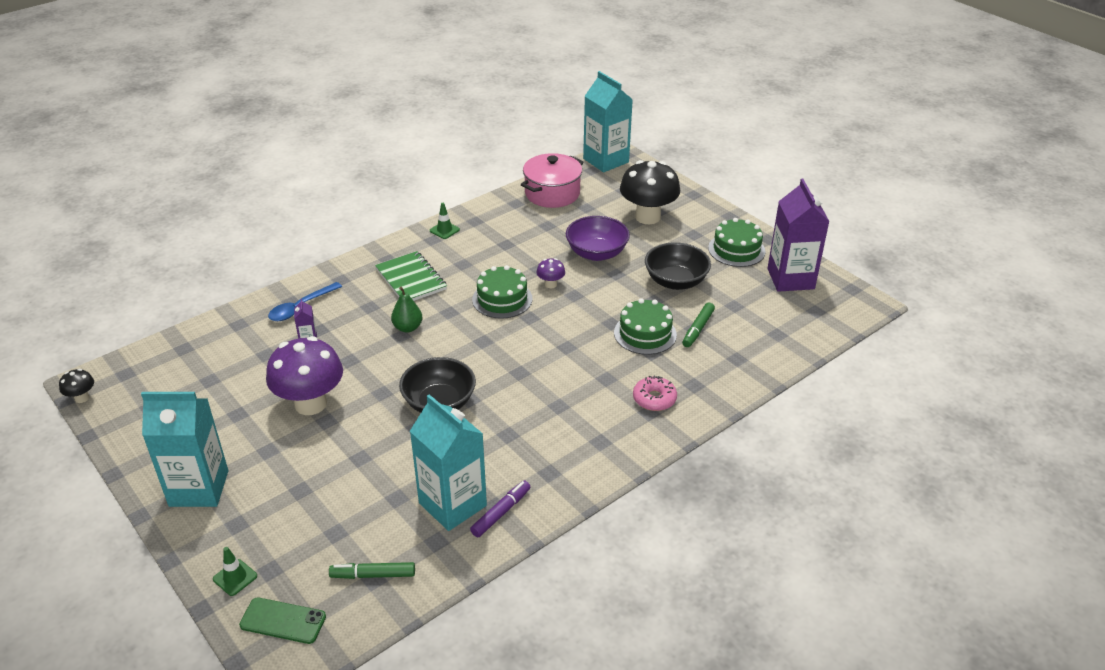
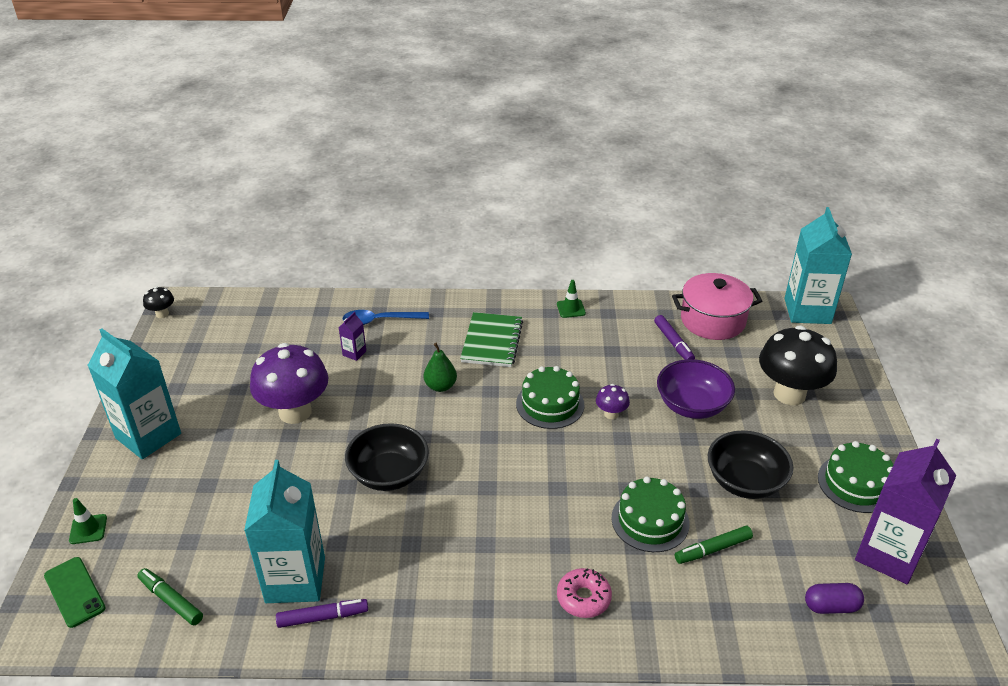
camera: 40 degrees right, 0 degrees up
none -> purple marker [654,315,695,360]
none -> purple capsule [805,583,864,614]

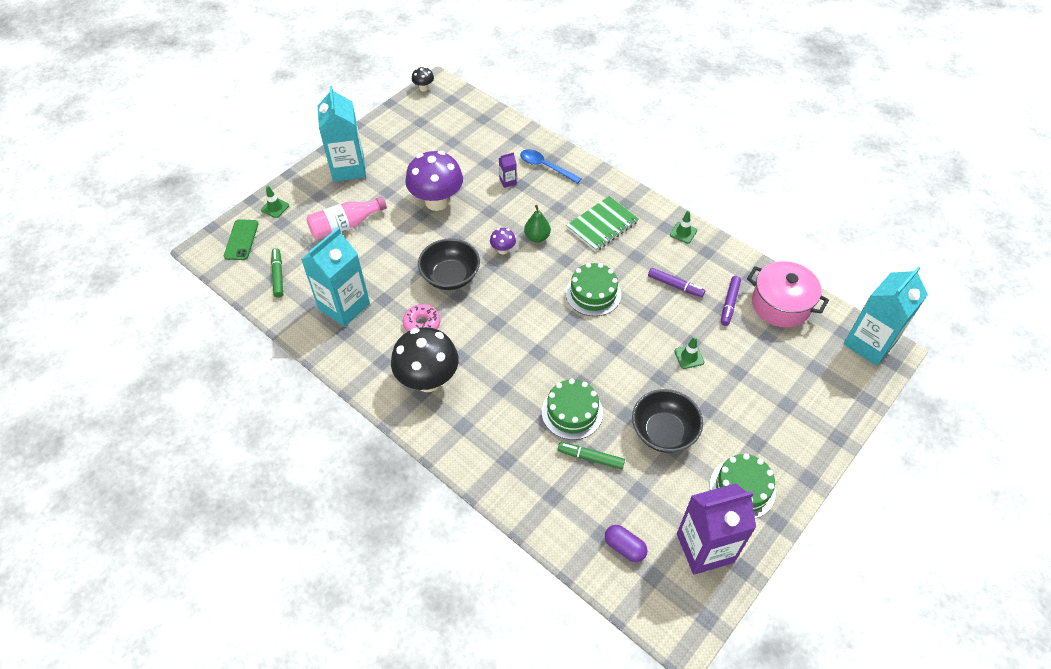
camera: 40 degrees right, 15 degrees up
purple marker [276,599,368,628] -> purple marker moved to [648,268,705,297]
pink donut [557,568,612,618] -> pink donut moved to [403,304,440,332]
purple mushroom [596,384,630,419] -> purple mushroom moved to [490,228,516,254]
purple bowl [657,359,735,419] -> green traffic cone [674,336,704,369]
black mushroom [759,326,837,405] -> black mushroom moved to [391,327,459,392]
none -> pink bottle [306,197,387,240]

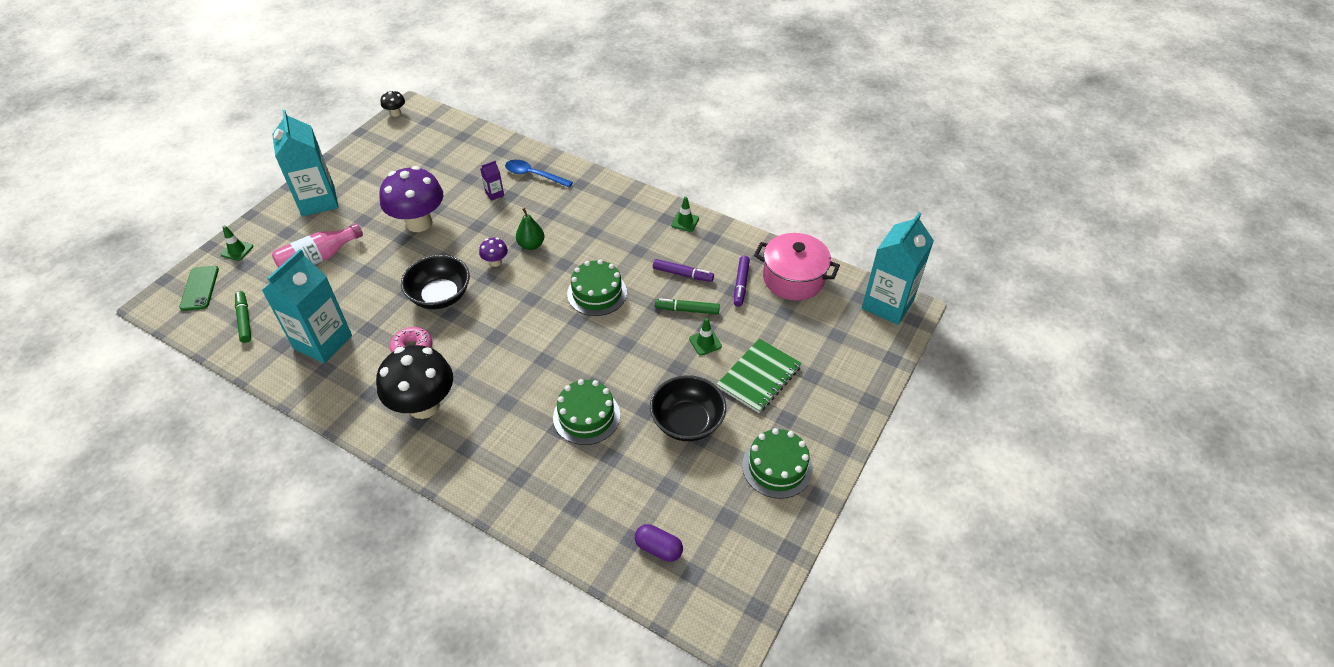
camera: 10 degrees left, 5 degrees down
green marker [558,442,625,469] -> green marker moved to [655,298,720,314]
green notebook [566,196,639,252] -> green notebook moved to [717,338,802,413]
purple carton [677,483,756,575] -> none

